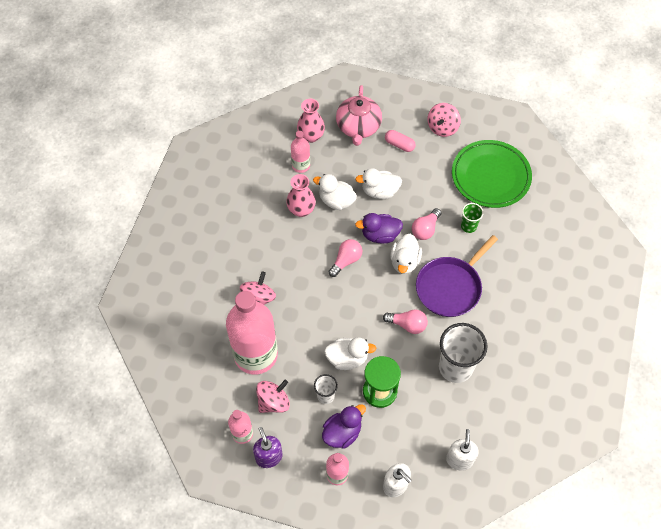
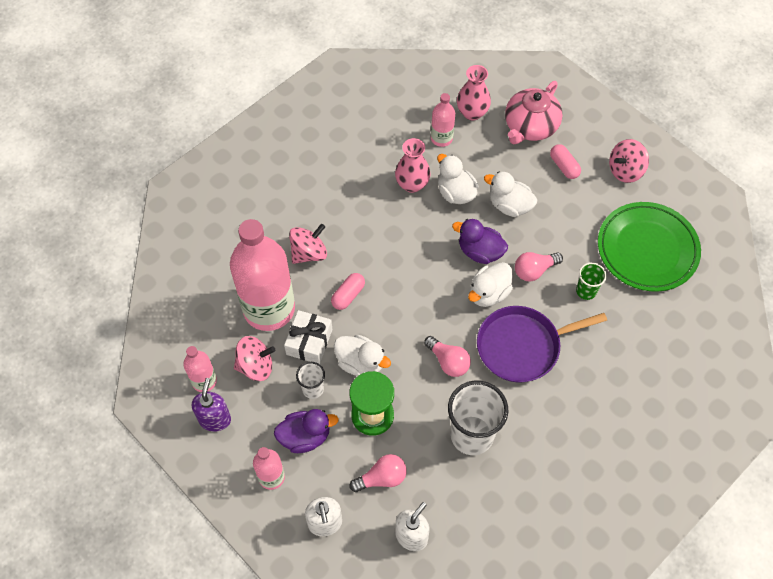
camera: 30 degrees right, 0 degrees up
pink light bulb [328,239,362,277] -> pink light bulb moved to [350,454,407,492]
none -> white gift [284,310,332,364]
none -> pink capsule [331,273,365,310]

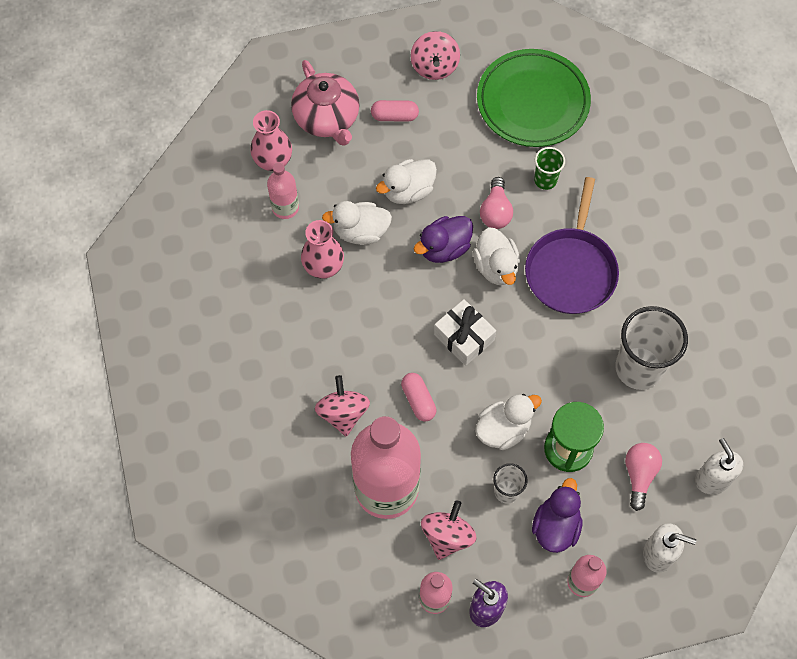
camera: 60 degrees left, 5 degrees up
white gift [284,310,332,364] -> white gift moved to [434,299,496,366]
pink light bulb [424,336,471,377] -> none

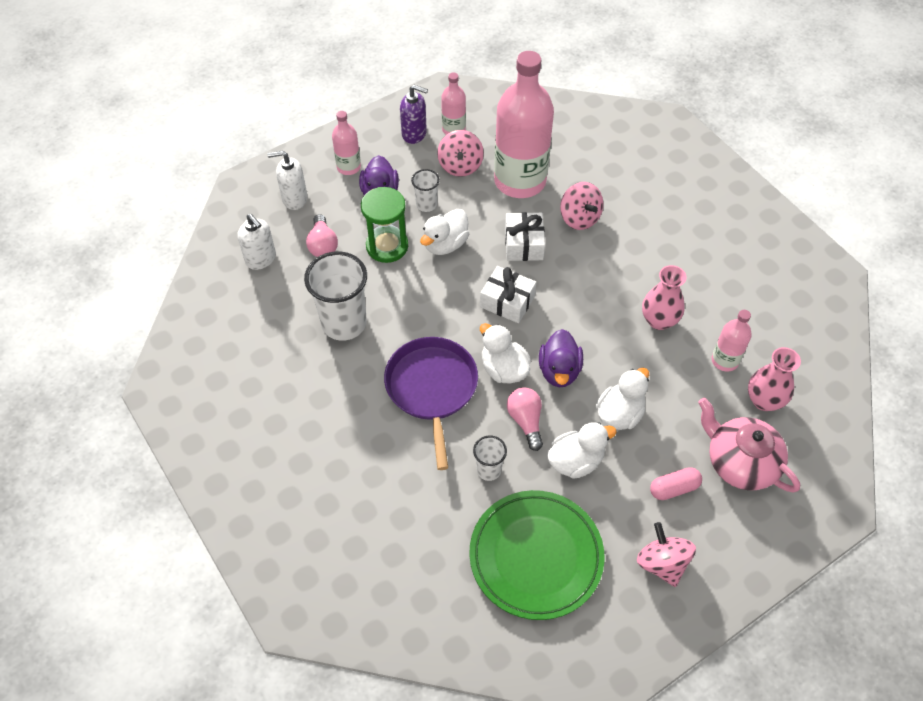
camera: 160 degrees right, 10 degrees down
white duck [322,201,392,245] -> white duck moved to [547,422,617,479]
pink capsule [401,373,436,421] -> white gift [505,212,545,261]
purple duck [414,216,473,263] -> purple duck turned 150 degrees clockwise [539,329,583,387]
green cup [534,147,565,190] -> white cup [473,435,507,481]

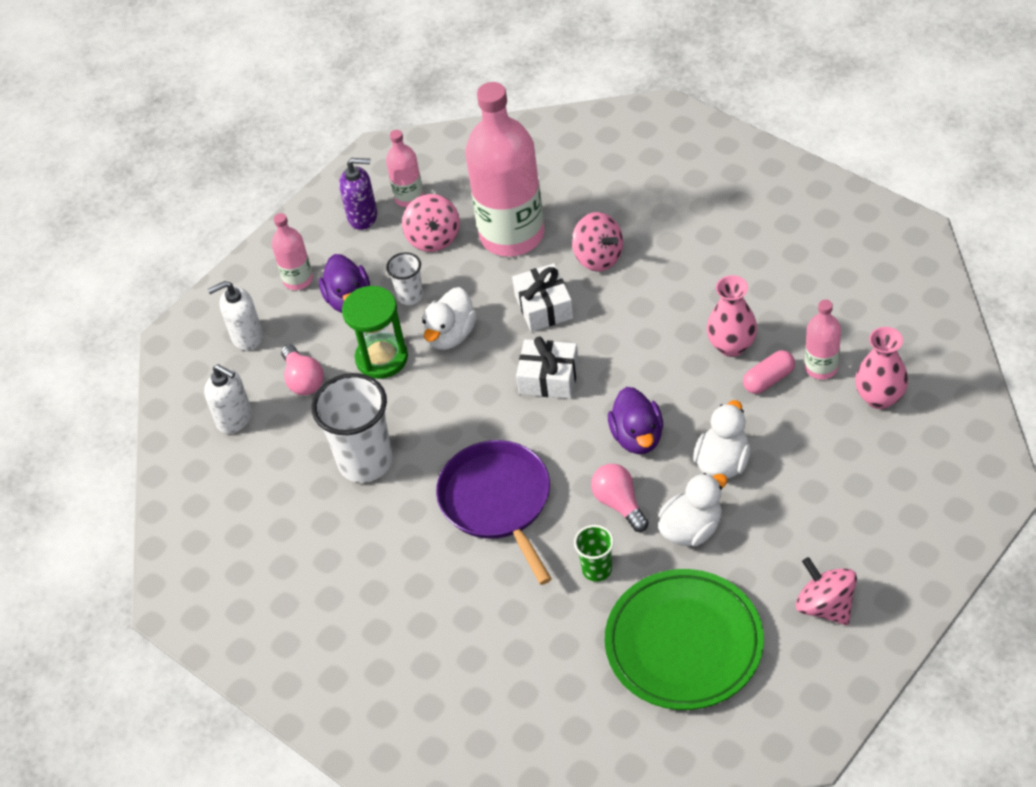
camera: 10 degrees left, 5 degrees down
white cup [473,435,507,481] -> green cup [574,525,614,582]
white duck [480,323,531,384] -> none
pink capsule [650,467,702,500] -> pink capsule moved to [743,350,795,394]
pink teapot [698,398,800,492] -> none

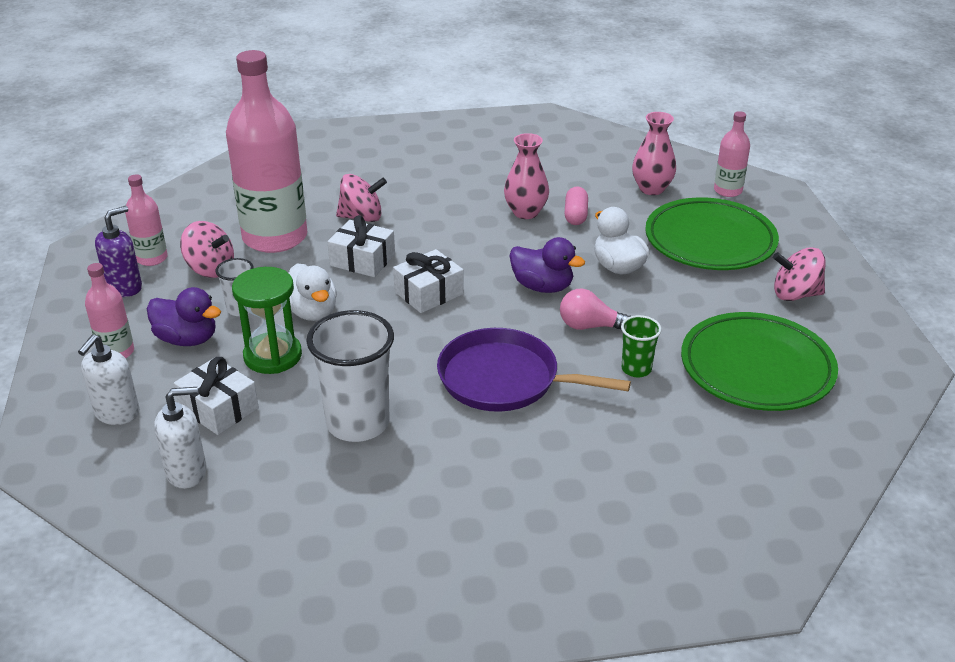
camera: 55 degrees left, 15 degrees down
pink light bulb [281,344,324,395] -> white gift [174,357,259,435]
white duck [658,473,727,546] -> none
pink bottle [805,300,841,379] -> pink bottle moved to [714,111,750,197]
none -> green plate [645,197,779,270]

